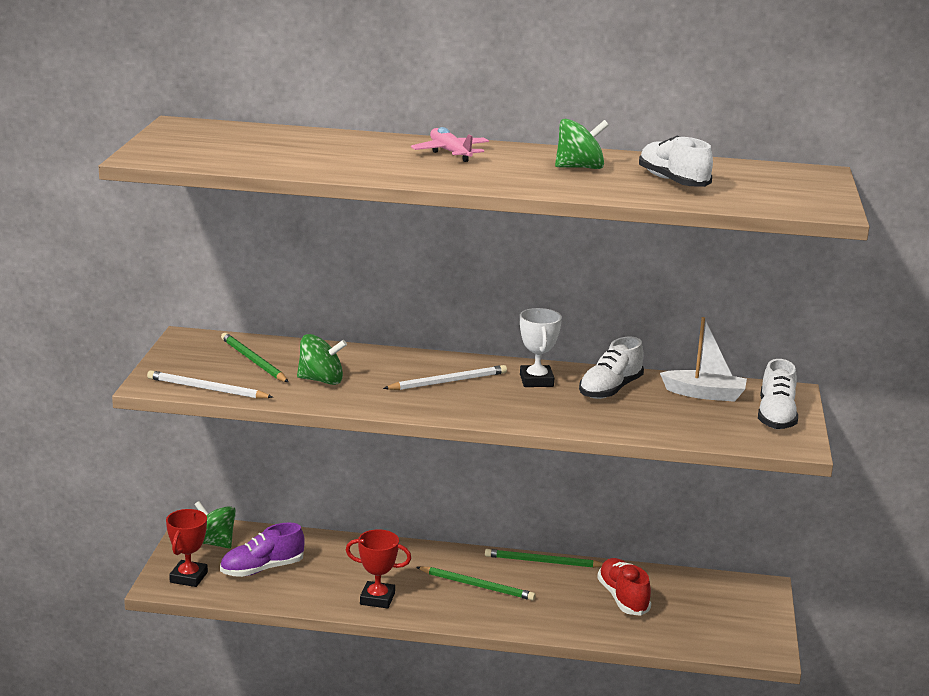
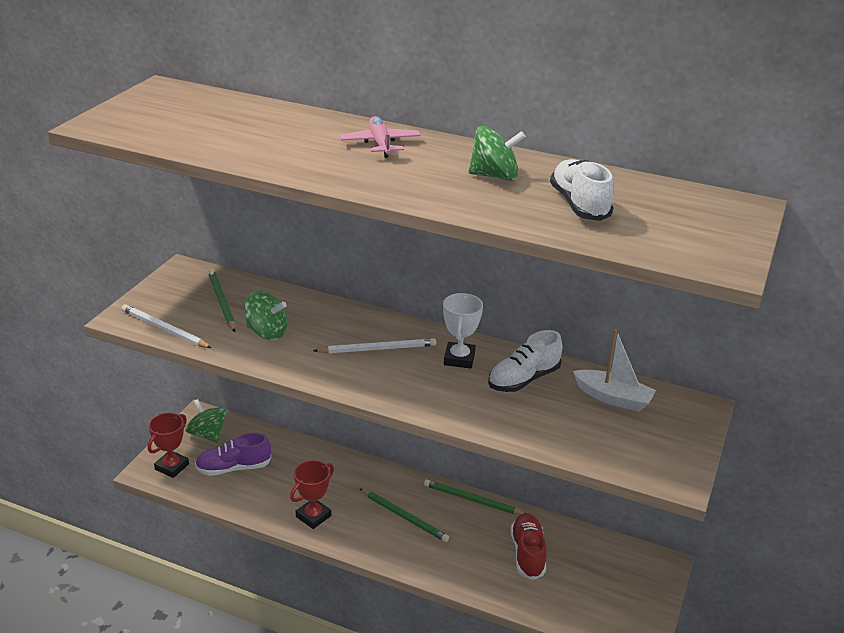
camera: 15 degrees right, 10 degrees up
red trophy [346,529,411,609] -> red trophy turned 75 degrees counterclockwise [290,460,334,529]
white shoe [758,359,798,429] -> none

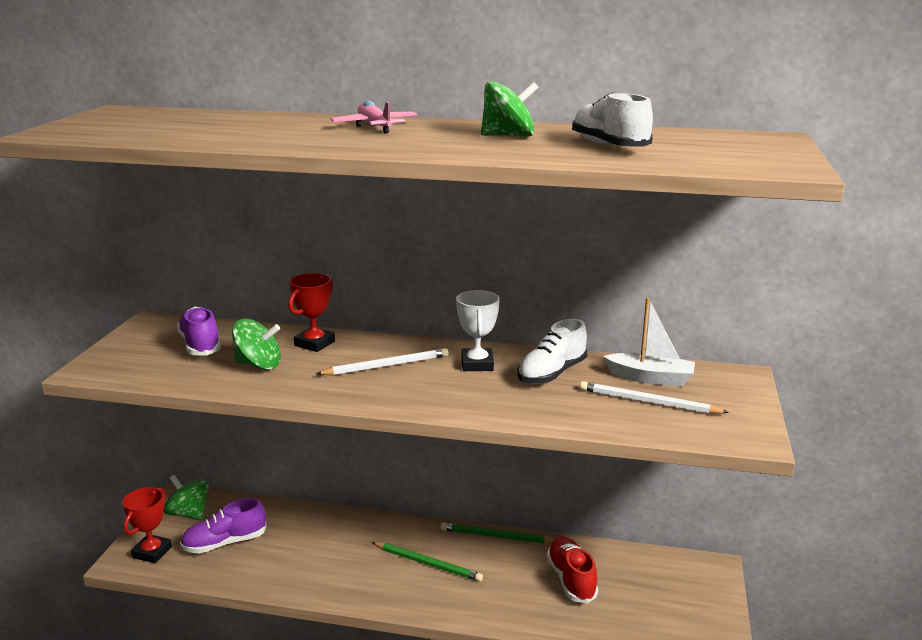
camera: 10 degrees left, 10 degrees down
white pencil [122,304,211,348] -> white pencil moved to [580,381,729,414]
green pencil [208,269,236,332] -> purple shoe [177,307,221,356]
red trophy [290,460,334,529] -> red trophy moved to [288,273,335,352]

